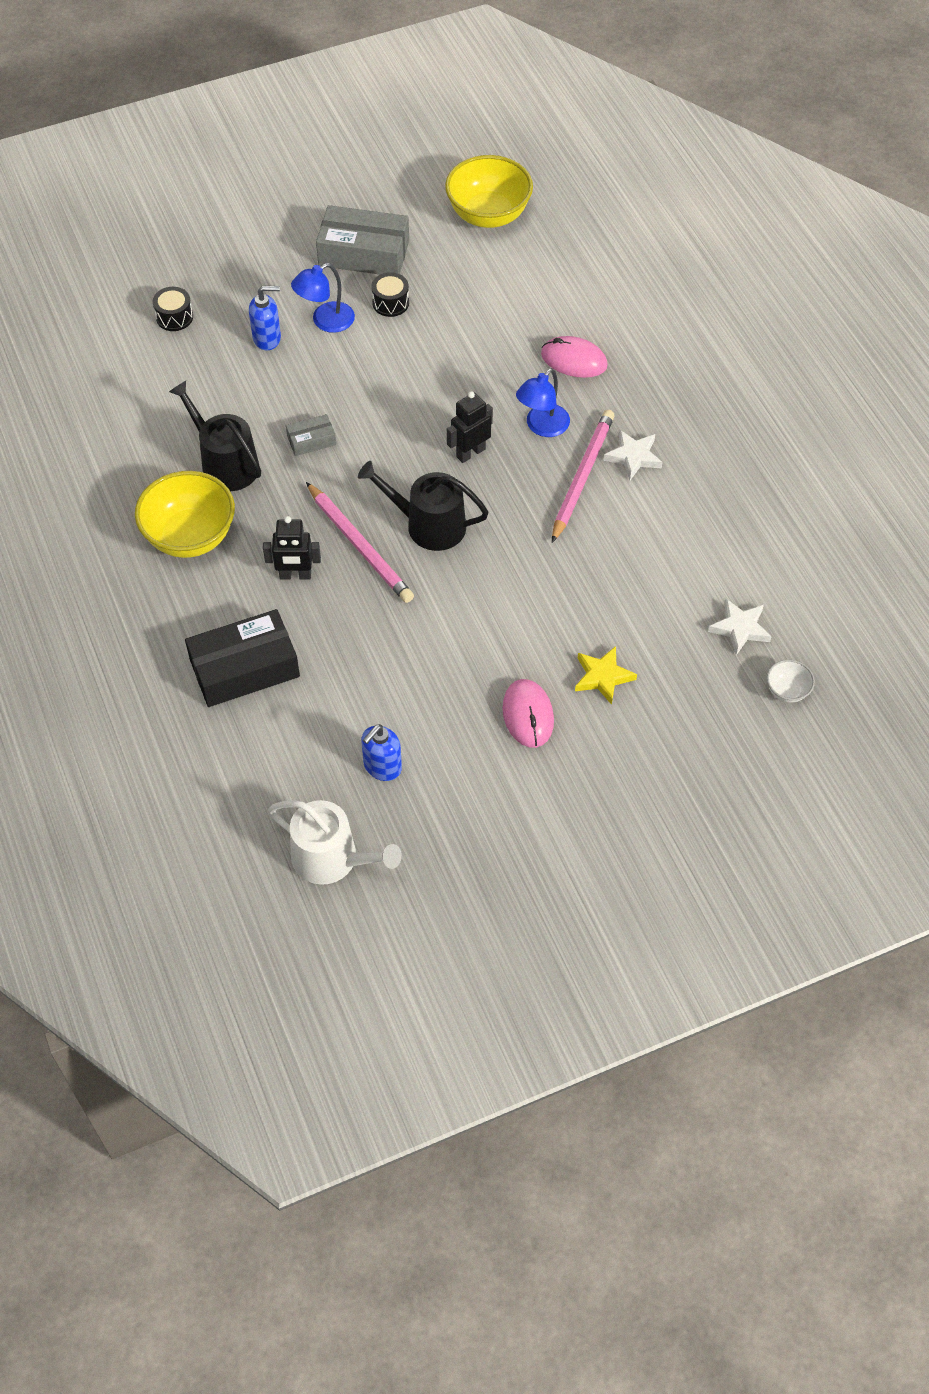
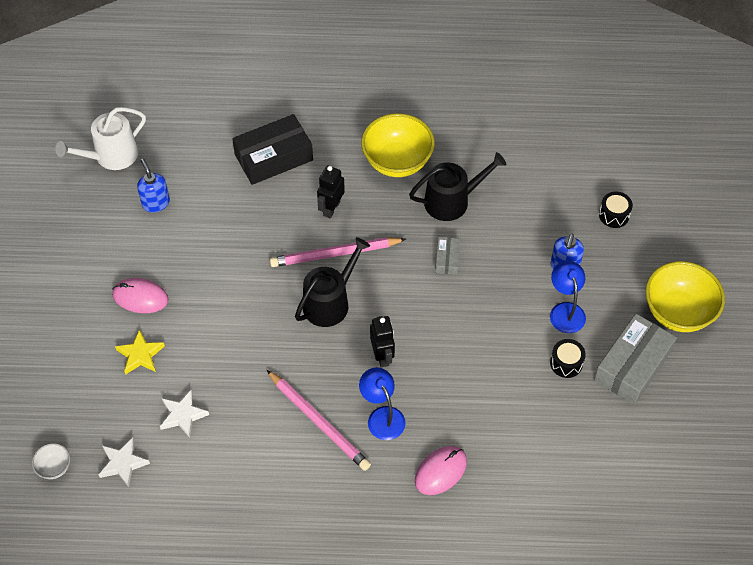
camera: 115 degrees right, 0 degrees up
black box [185,609,300,707] -> black box turned 60 degrees clockwise [232,114,313,185]
yellow bowl [445,155,533,228] -> yellow bowl moved to [645,261,725,332]
white star [603,430,663,480] -> white star moved to [160,389,209,438]

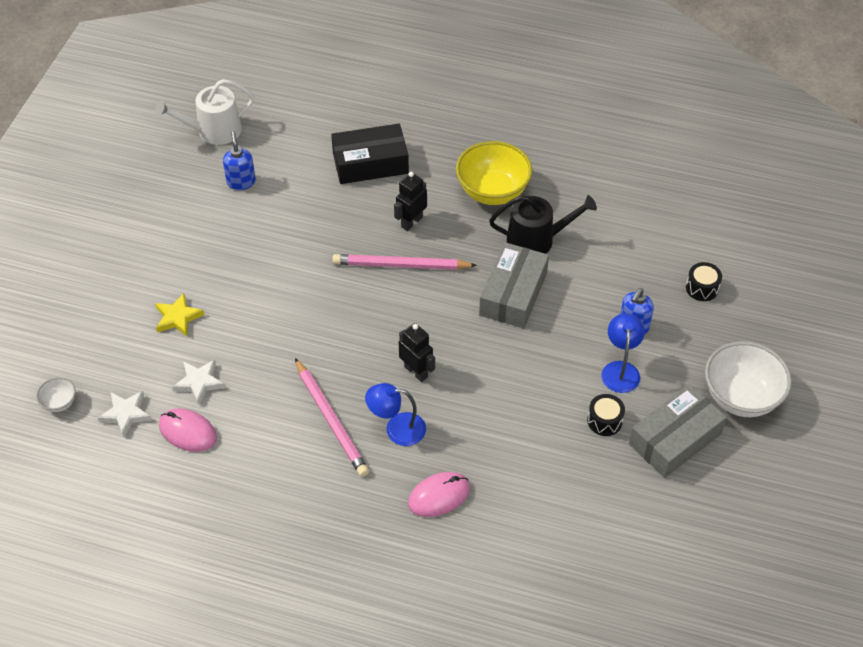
camera: 15 degrees right, 5 degrees down
pink mouse [112,278,168,313] -> pink mouse moved to [159,408,217,452]
black watering can [295,237,370,327] -> none
blue lamp [359,367,406,440] -> blue lamp turned 75 degrees counterclockwise [365,383,426,446]
black robot [370,316,395,367] -> black robot turned 45 degrees counterclockwise [399,323,435,382]
grey box [435,237,460,275] -> grey box [479,242,549,328], size x2.05
yellow bowl [645,261,725,332] -> white bowl [705,341,792,417]

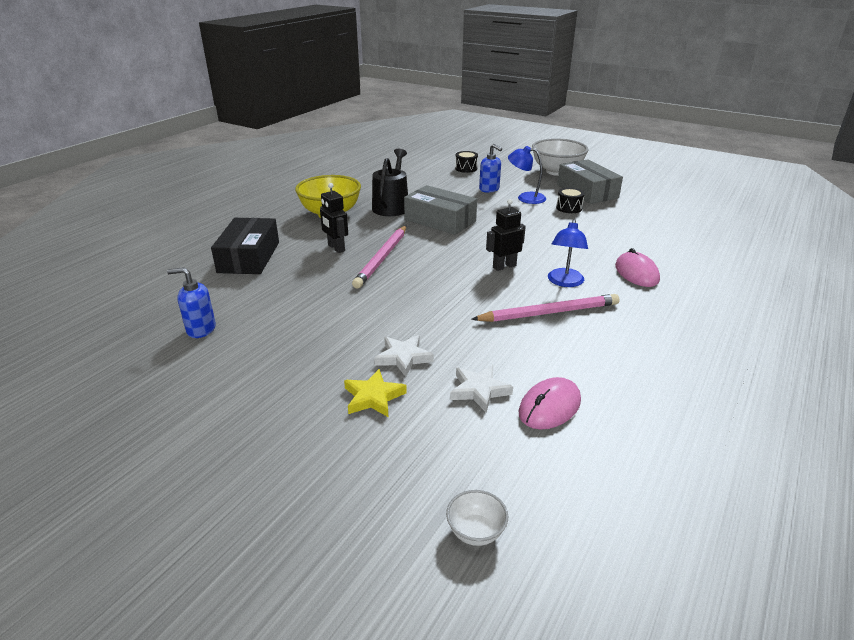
camera: 75 degrees left, 20 degrees down
white star [98,391,152,437] -> white star moved to [374,335,434,377]
white watering can [155,79,254,145] -> none

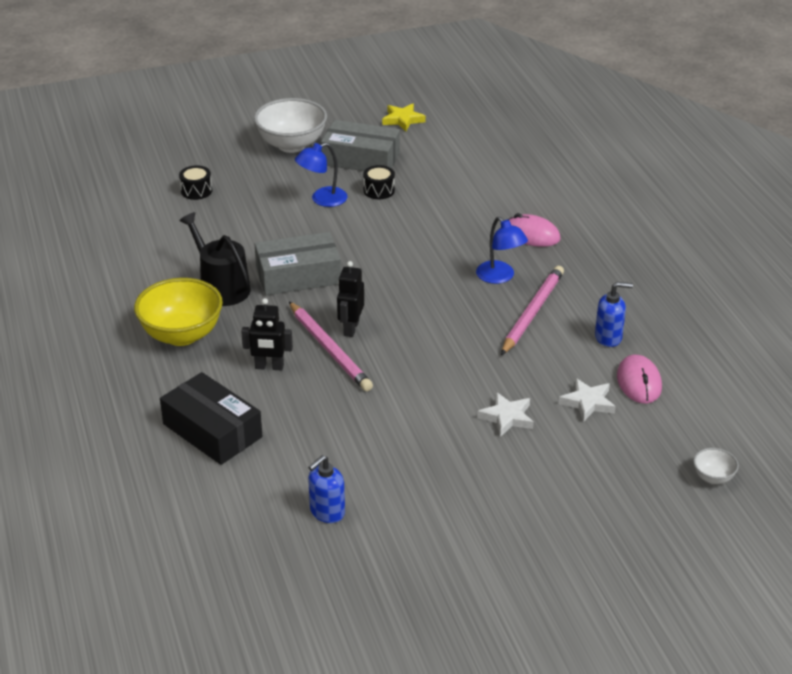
camera: 50 degrees left, 5 degrees up
yellow star [344,369,407,417] -> yellow star moved to [382,104,426,131]
blue soap dispenser [479,144,502,193] -> blue soap dispenser moved to [595,282,633,347]
black robot [486,199,526,271] -> black robot moved to [337,261,364,337]

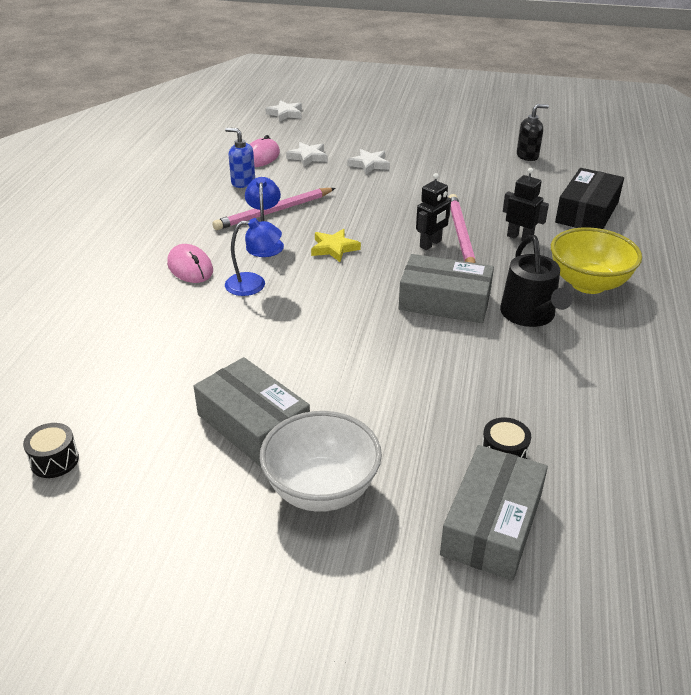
camera: 150 degrees left, 0 degrees up
black box [160,372,263,465] -> black box turned 45 degrees clockwise [555,168,624,229]
blue lamp [295,143,348,207] -> blue lamp moved to [225,218,282,296]
blue soap dispenser [308,455,345,523] -> black soap dispenser [517,104,549,161]
black drum [363,165,395,199] -> black drum moved to [23,423,79,478]
yellow star [382,104,426,131] -> yellow star moved to [311,229,361,262]
white bowl [693,448,739,484] -> white star [265,100,302,122]
none -> grey box [440,445,548,581]

